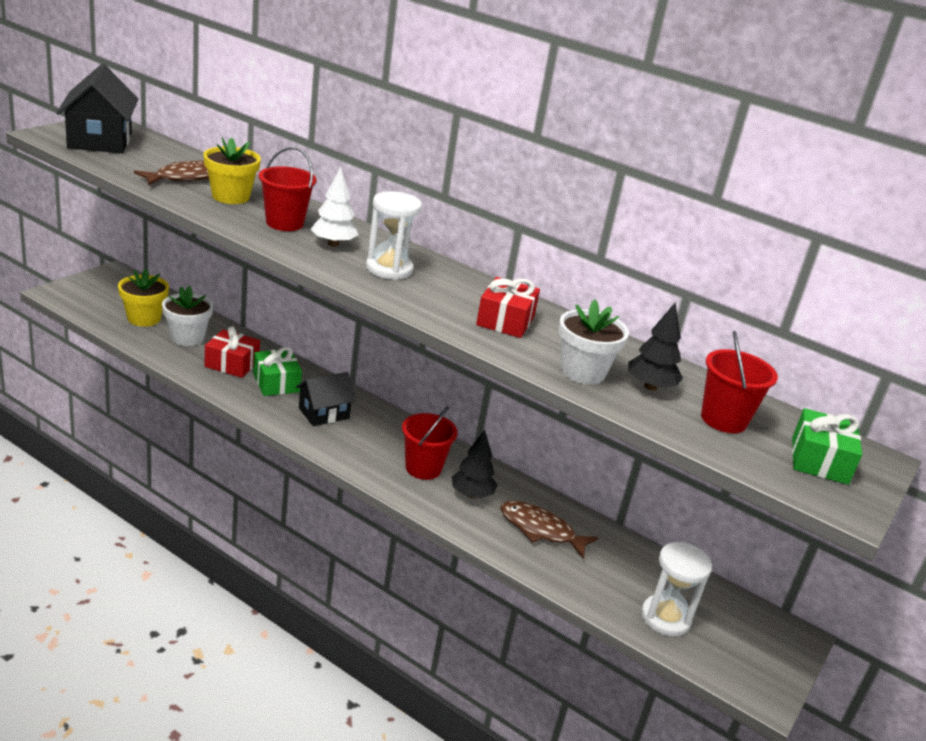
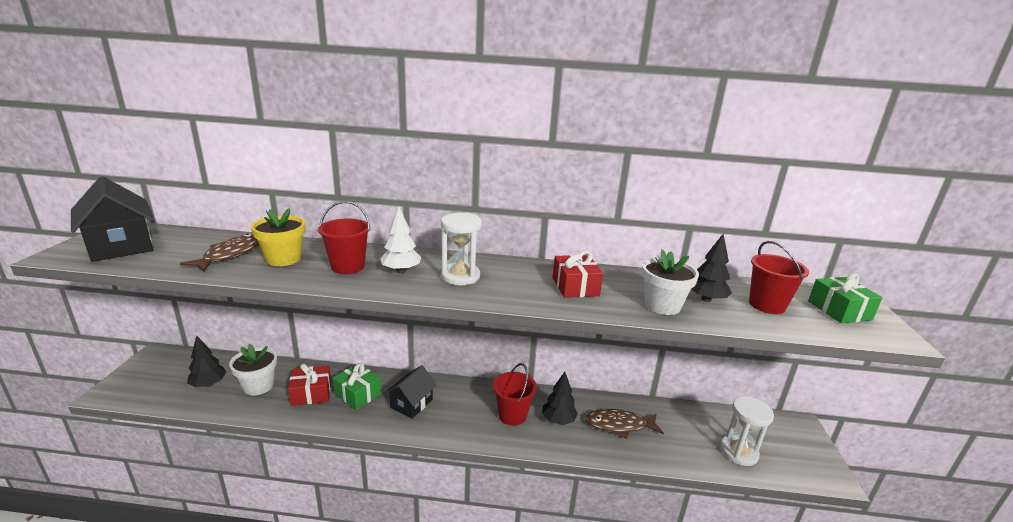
camera: 25 degrees left, 5 degrees down
yellow flower pot [118,269,169,327] -> black tree [187,335,226,387]

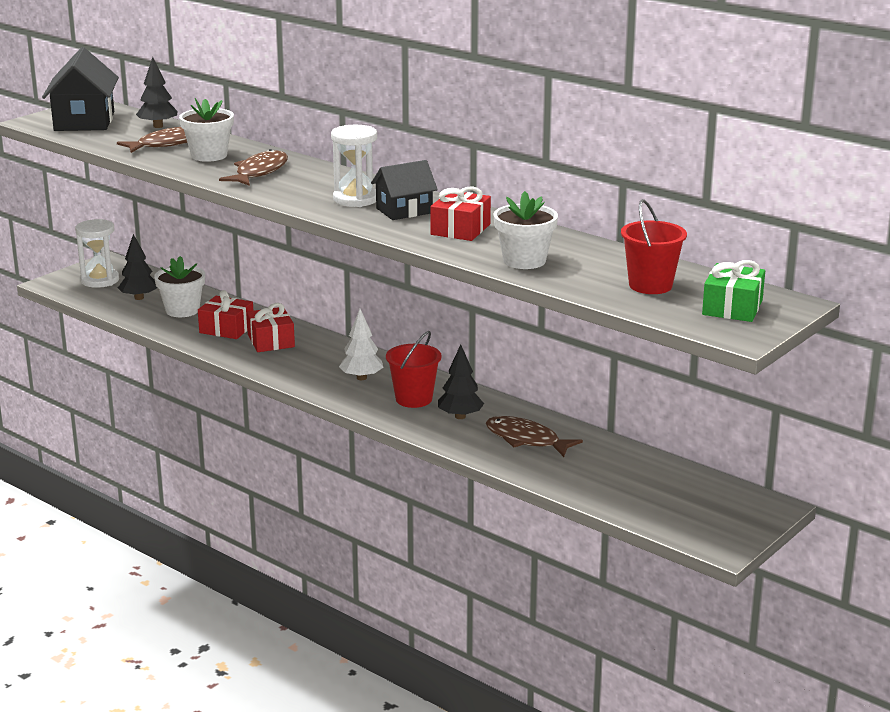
camera: 35 degrees right, 0 degrees up
yellow flower pot [251,208,305,266] -> white flower pot [179,98,234,162]
red bucket [318,201,370,274] -> brown fish [219,149,288,186]
green gift [332,363,381,410] -> red gift [246,303,295,352]
white tree [380,206,421,273] -> white tree moved to [339,309,384,380]
black house [385,365,437,419] -> black house moved to [371,160,438,220]
black tree [691,234,732,302] -> black tree moved to [136,57,178,128]
white hourglass [720,396,774,466] -> white hourglass moved to [75,219,119,288]

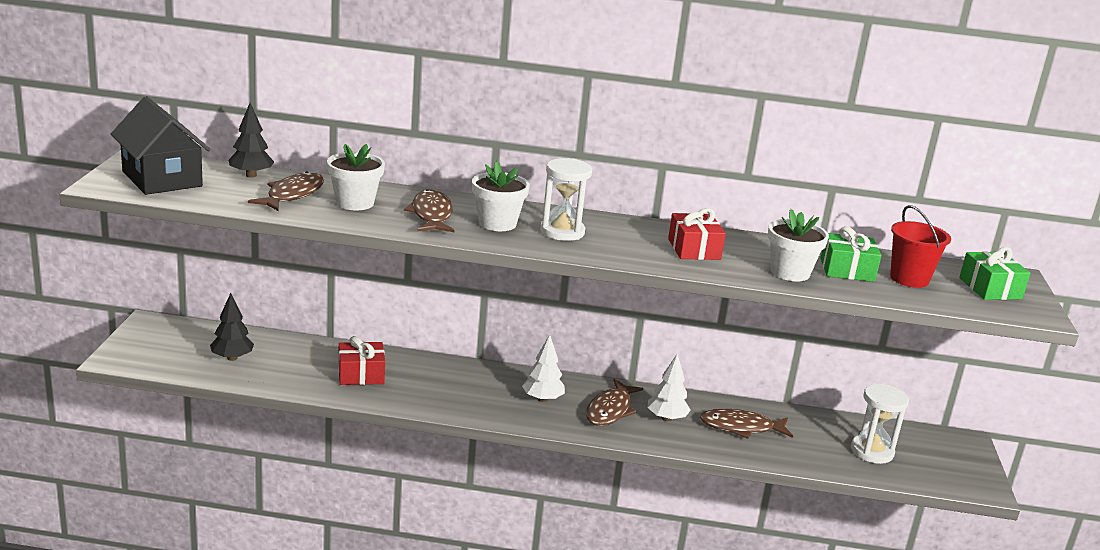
camera: 35 degrees left, 0 degrees up
white hourglass [75,219,119,288] -> white hourglass moved to [851,383,909,464]
white flower pot [154,256,205,317] -> white flower pot moved to [472,161,530,231]
red gift [246,303,295,352] -> none
black house [371,160,438,220] -> none
red bucket [386,331,442,408] -> brown fish [586,379,643,426]
black tree [438,344,484,419] -> white tree [647,354,691,421]
none -> green gift [820,226,881,282]

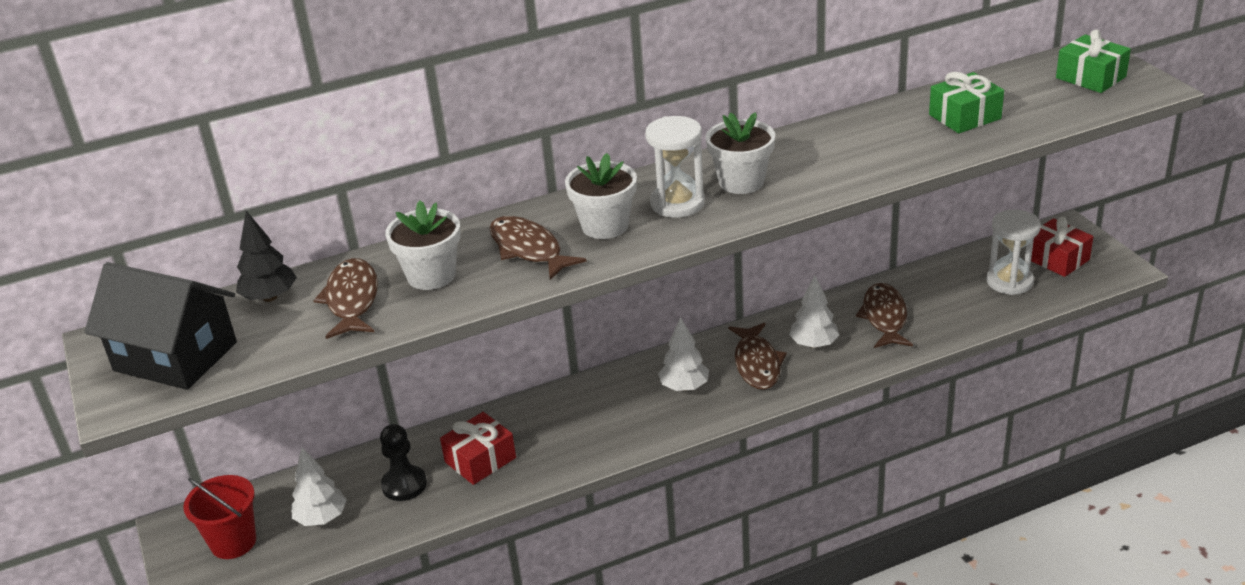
camera: 25 degrees left, 10 degrees up
black tree [210,293,254,361] -> white tree [291,448,347,526]
red gift [668,208,726,260] -> red gift moved to [1031,217,1093,277]
brown fish [700,409,793,439] -> brown fish turned 120 degrees clockwise [856,283,913,348]
white flower pot [768,209,829,282] -> white flower pot moved to [706,112,775,194]
red bucket [890,205,951,288] -> red bucket moved to [183,475,256,559]
none -> black pawn [380,424,427,501]

